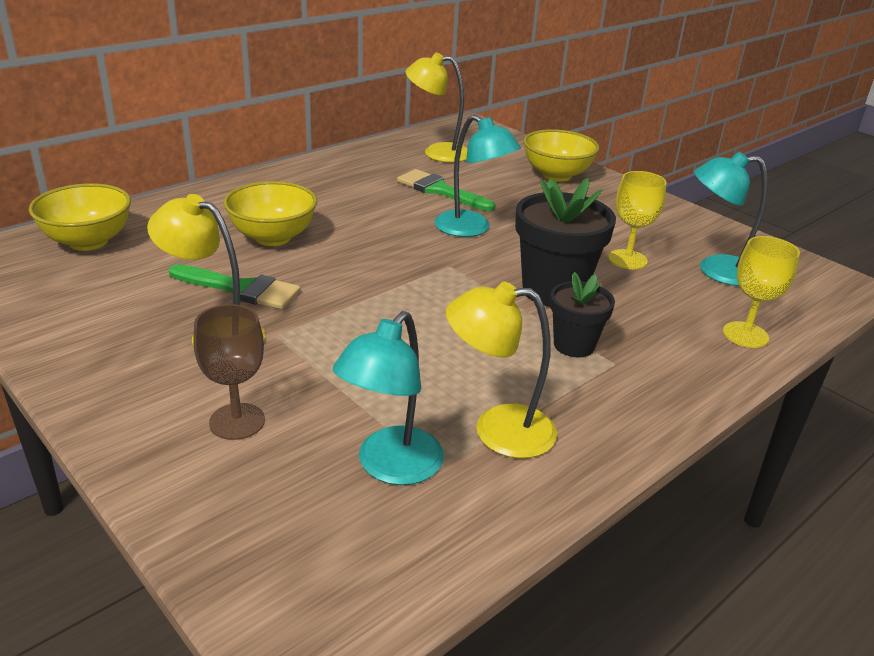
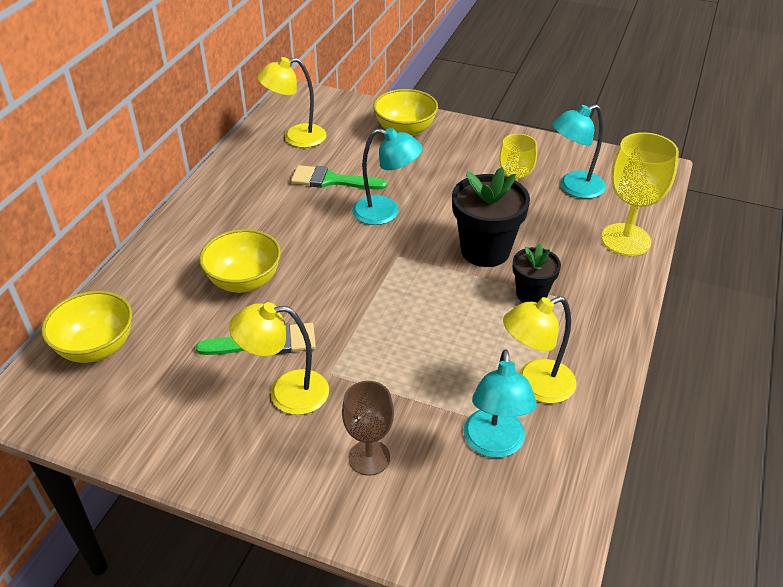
camera: 25 degrees left, 10 degrees up
yellow goblet [723,236,800,348] -> yellow goblet [601,132,679,256], size x1.52

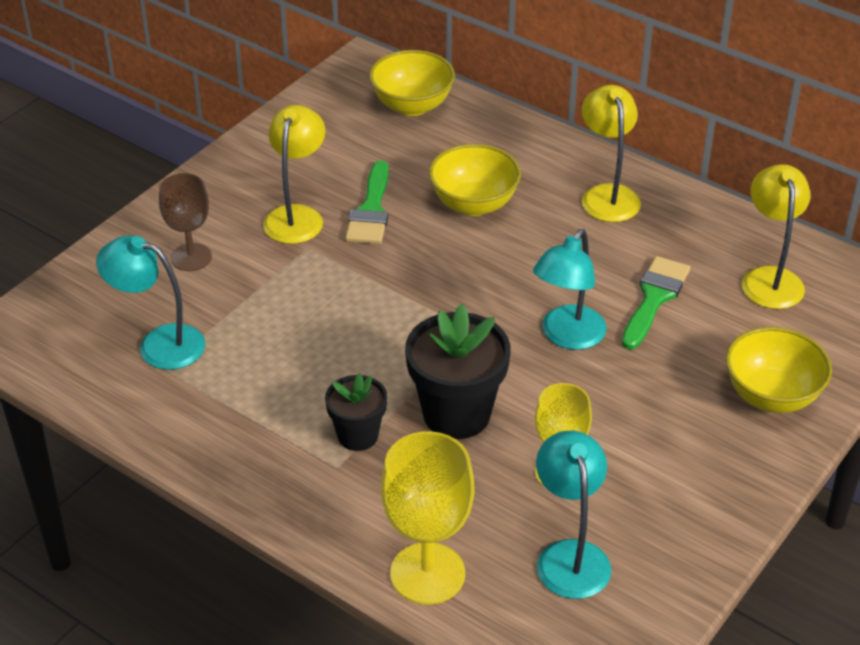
camera: 105 degrees right, 0 degrees up
yellow lamp [503,296,577,403] -> yellow lamp moved to [582,85,641,222]

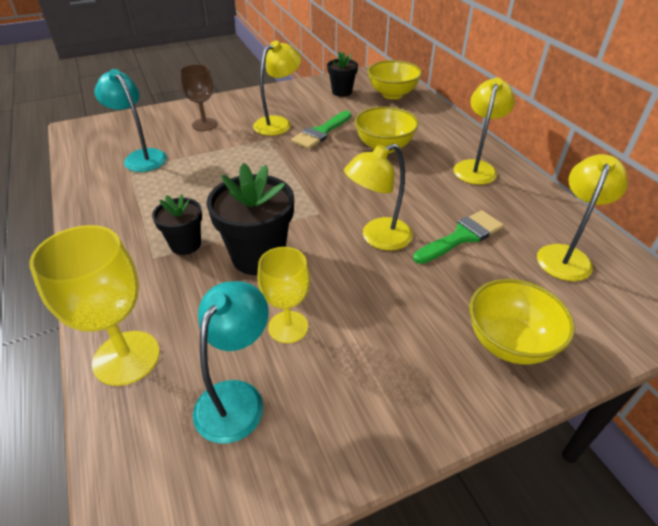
camera: 30 degrees right, 0 degrees up
turquoise lamp [533,229,607,350] -> yellow lamp [344,144,413,251]
none -> black flower pot [327,51,358,97]

